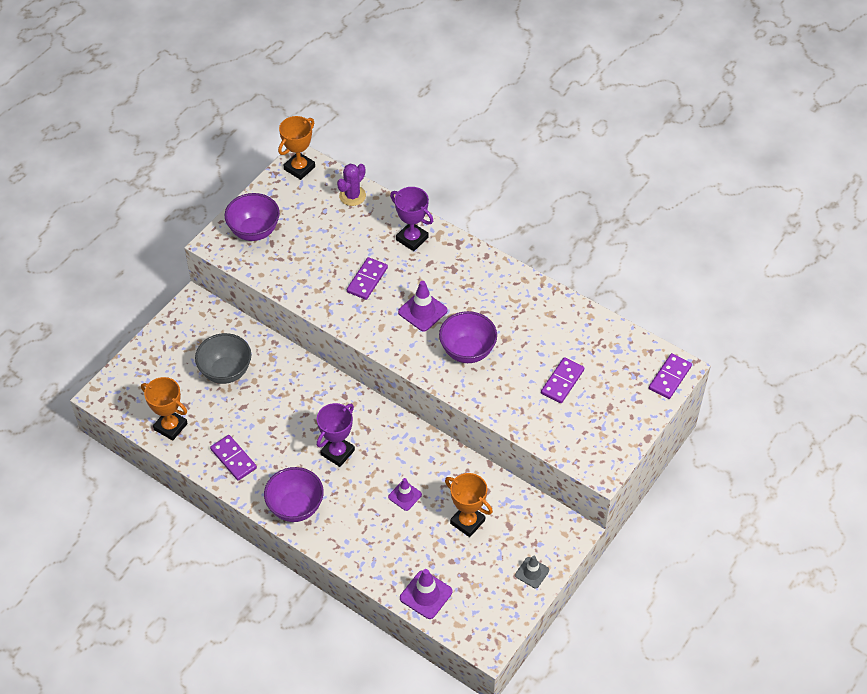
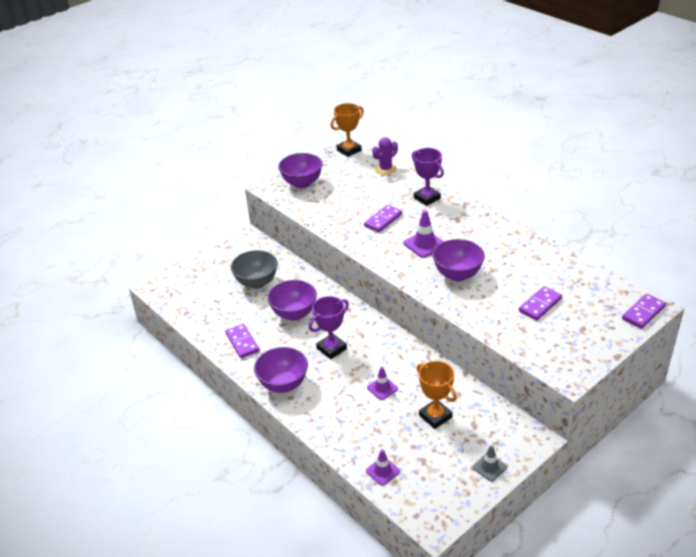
camera: 15 degrees right, 15 degrees down
orange trophy [141,377,188,441] -> none
purple traffic cone [400,569,452,619] -> purple traffic cone [366,449,400,486], size x0.66
none -> purple bowl [268,280,317,321]

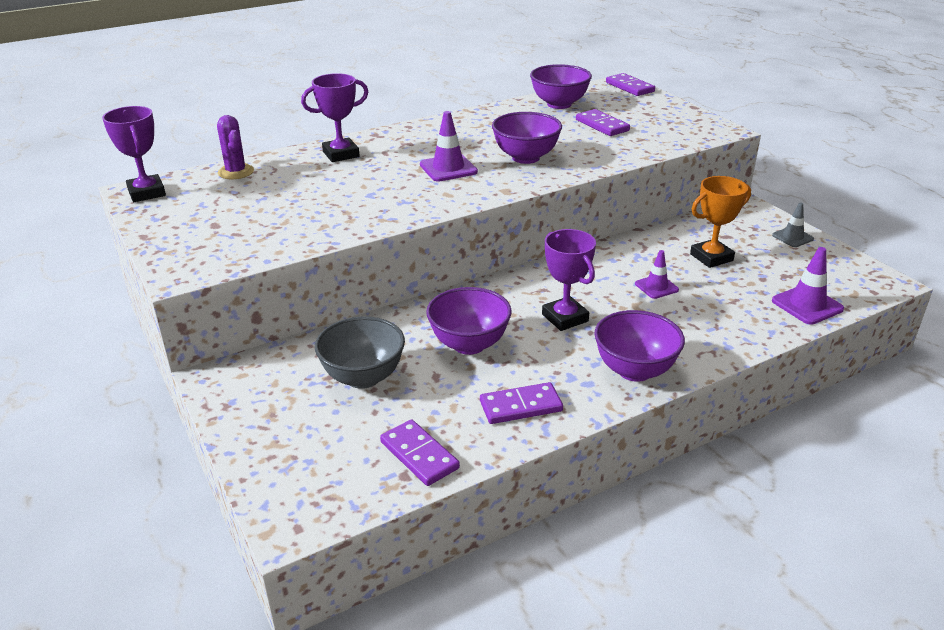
camera: 80 degrees left, 5 degrees down
purple bowl [278,153,323,188] -> purple bowl moved to [530,64,592,109]
orange trophy [330,103,364,157] -> purple trophy [102,106,166,202]
purple domino [364,205,402,232] -> purple domino moved to [380,419,460,486]
purple traffic cone [366,449,400,486] -> purple traffic cone [772,247,844,325], size x1.52

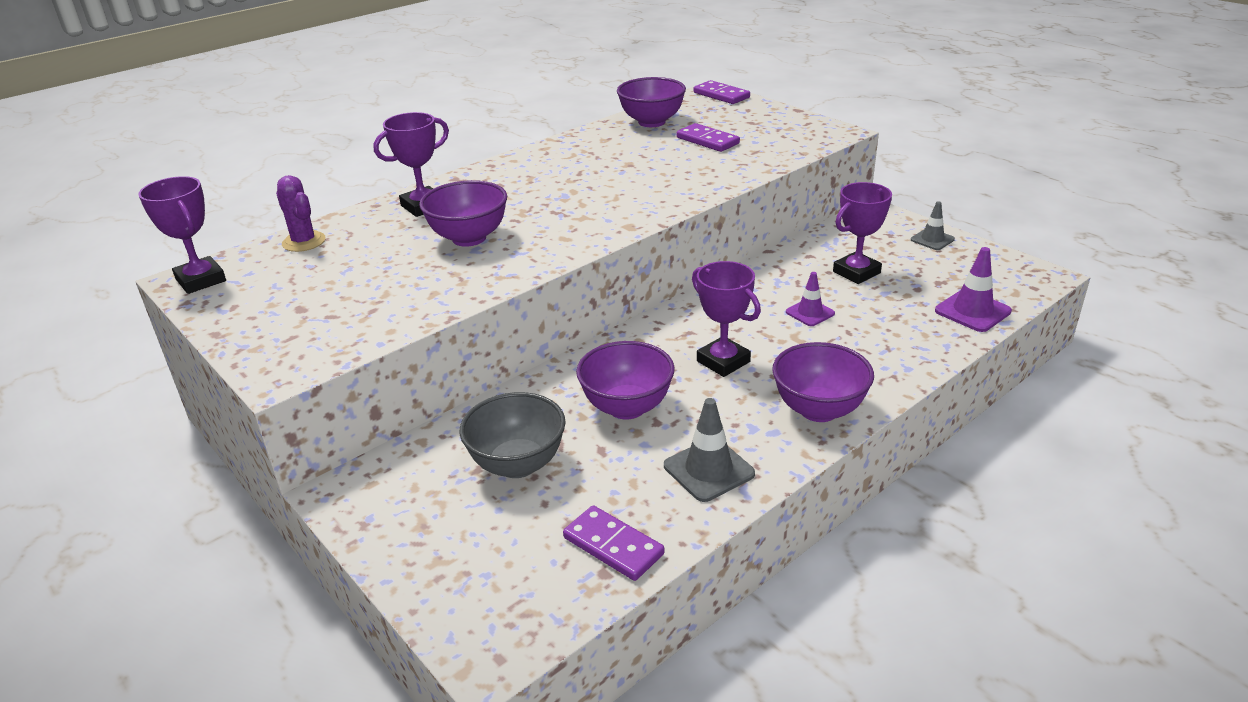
camera: 10 degrees left, 0 degrees up
purple traffic cone [420,111,478,182] -> none
purple domino [480,382,563,424] -> grey traffic cone [664,398,755,502]
purple bowl [492,112,562,164] -> purple bowl moved to [419,180,507,247]
orange trophy [690,176,751,268] -> purple trophy [833,182,892,284]

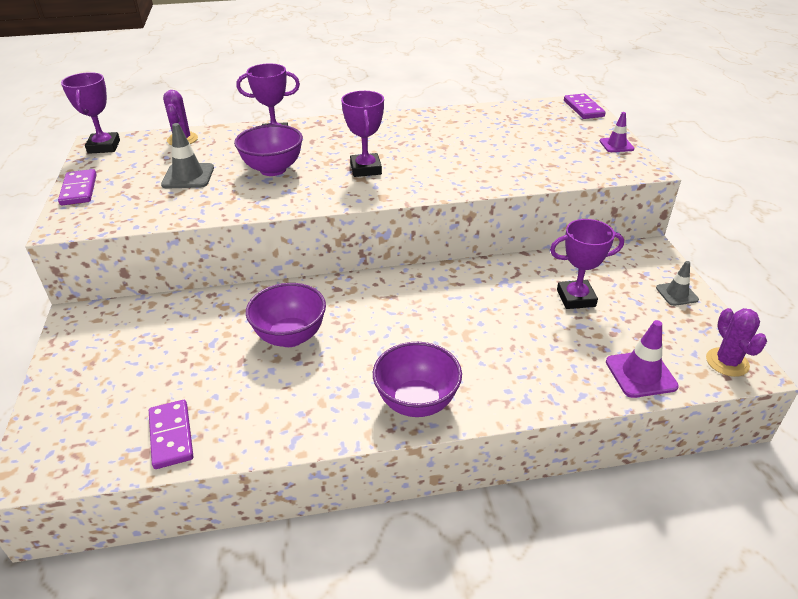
camera: 30 degrees right, 5 degrees up
grey bowl [460,392,566,478] -> none
purple bowl [617,77,686,127] -> none
grey traffic cone [664,398,755,502] -> grey traffic cone moved to [161,123,214,188]
purple domino [677,123,740,152] -> purple domino moved to [58,169,97,205]
purple trophy [692,261,761,377] -> purple trophy moved to [341,91,384,177]
purple traffic cone [786,272,835,326] -> purple traffic cone moved to [600,112,635,152]
none -> purple cactus [706,308,767,377]

